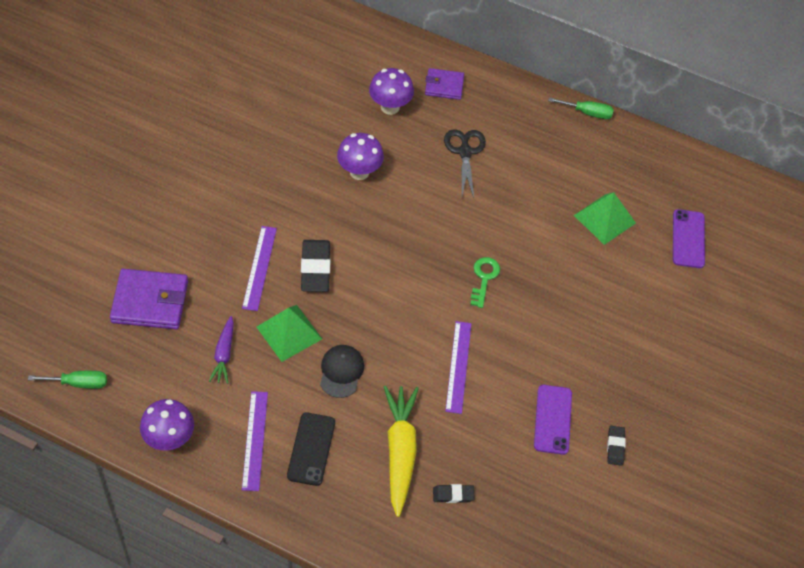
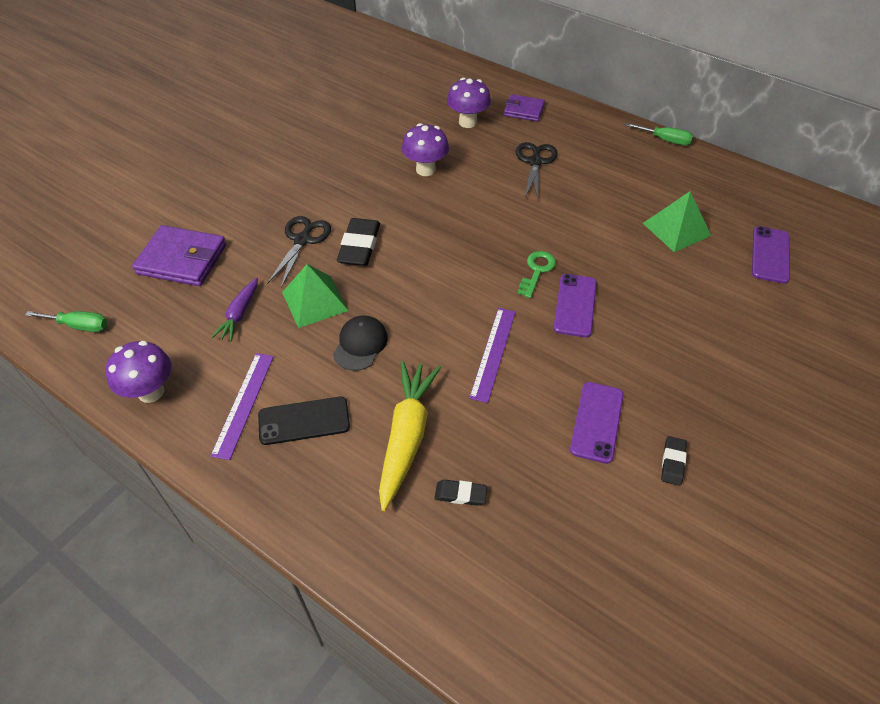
camera: 15 degrees right, 5 degrees down
purple ruler [242,226,277,311] -> black scissors [267,216,331,288]
black phone [287,412,335,486] -> black phone turned 60 degrees clockwise [258,397,350,445]
none -> purple phone [554,274,597,338]

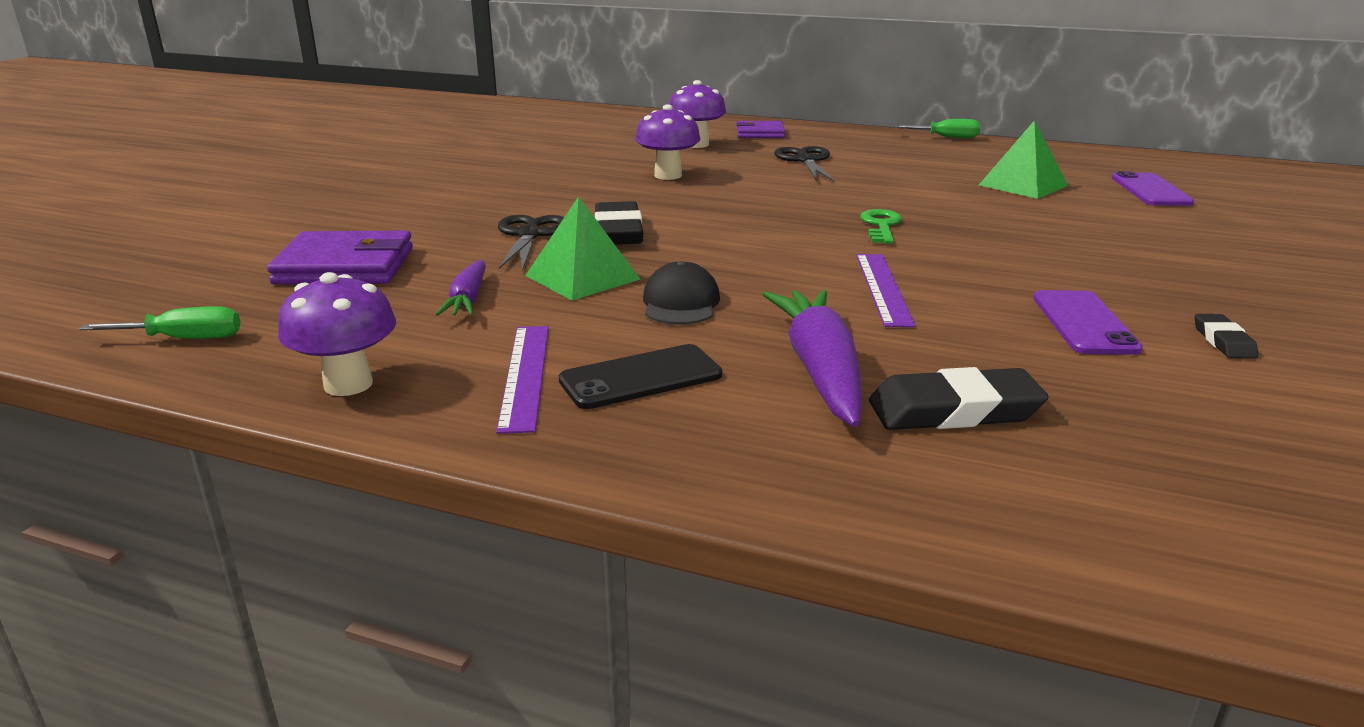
camera: 15 degrees left, 25 degrees down
yellow carrot [379,361,441,511] -> purple carrot [763,289,862,427]
black eraser [435,480,487,506] -> black eraser [869,367,1049,430], size x1.84
purple phone [554,274,597,338] -> none

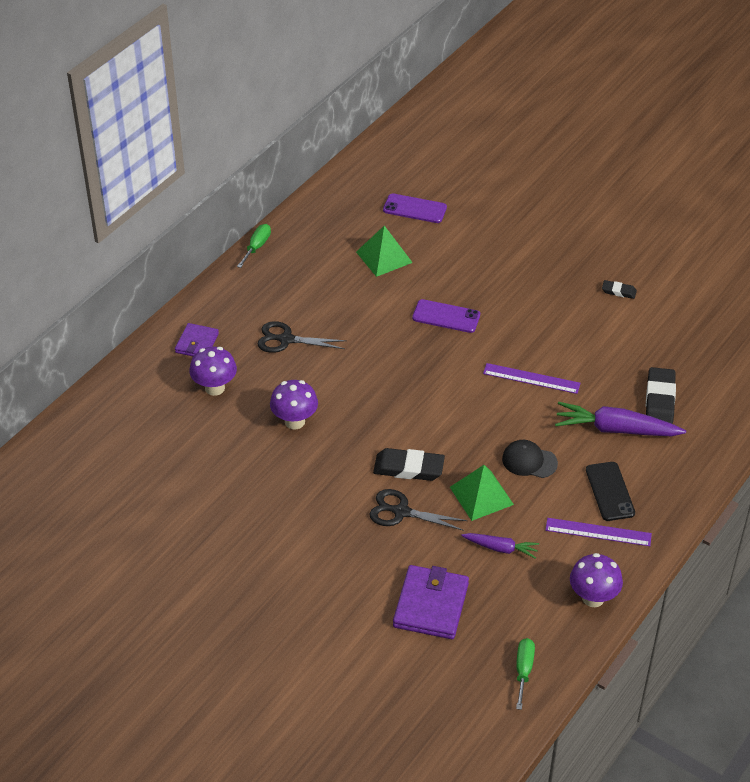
camera: 75 degrees left, 20 degrees up
green key [860,209,902,244] -> none
purple phone [1033,290,1143,355] -> purple phone moved to [412,299,480,333]

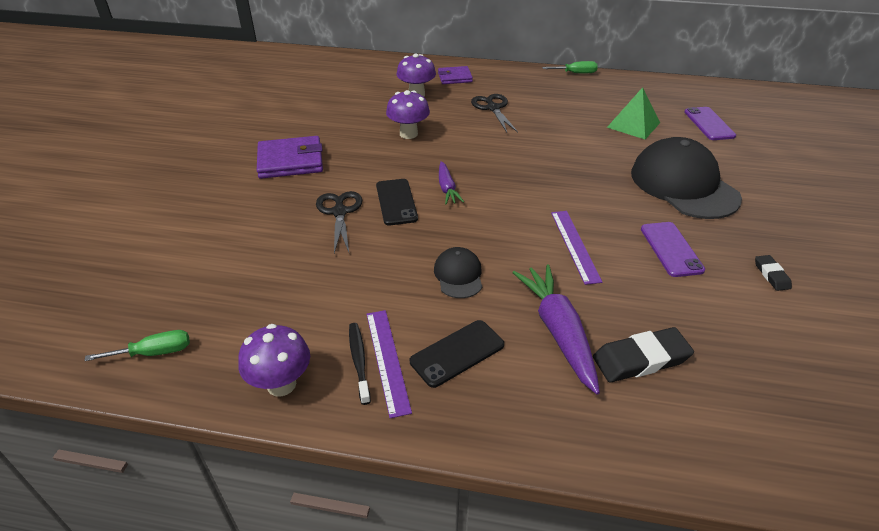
camera: 65 degrees right, 5 degrees down
black eraser [373,448,445,481] -> black phone [376,179,418,225]
purple wallet [393,565,469,639] -> purple wallet moved to [257,136,323,179]
purple phone [412,299,480,333] -> purple phone moved to [641,222,705,277]
green pyramid [450,465,514,521] -> none
purple carrot [461,533,539,559] -> purple carrot moved to [439,161,464,204]
none -> black toothbrush [349,323,371,405]
none -> black cap [631,137,742,219]

